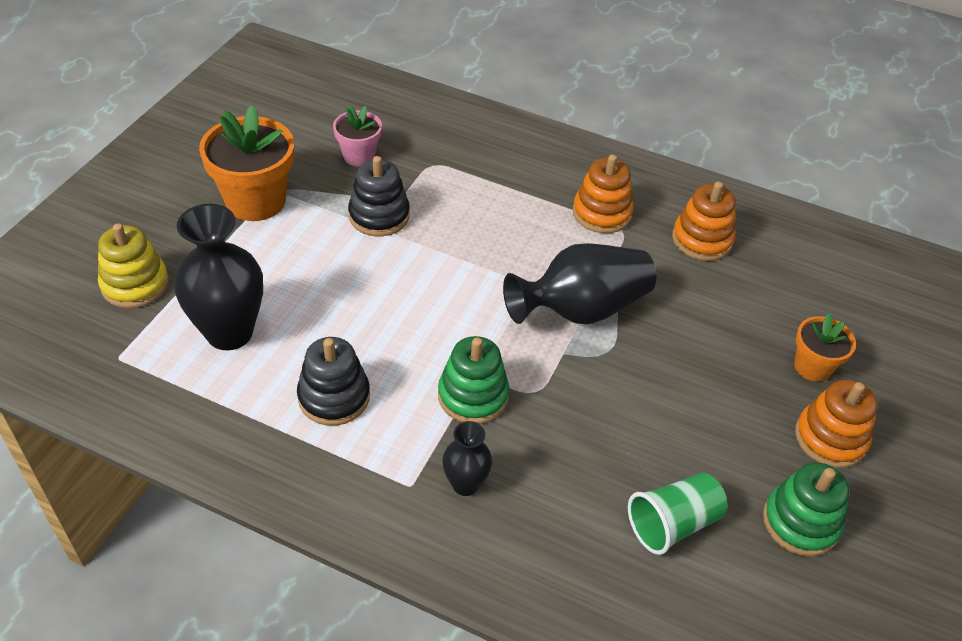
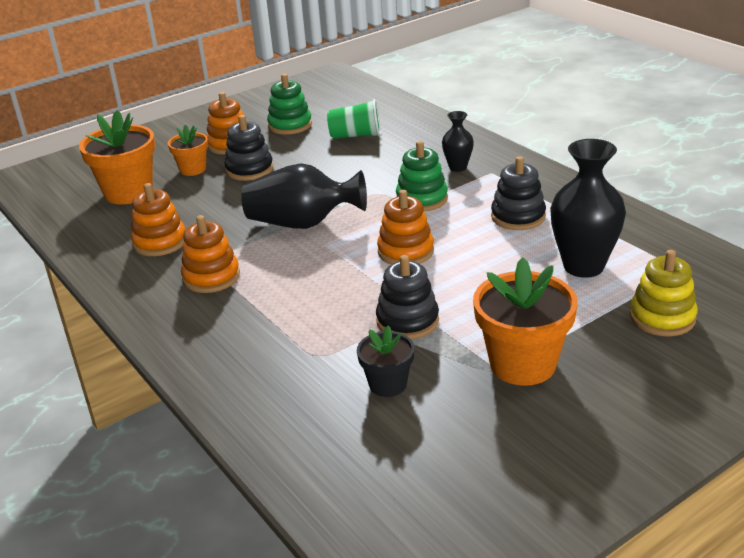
camera: 145 degrees left, 15 degrees down
pink flower pot [333,106,382,166] -> black flower pot [357,325,414,397]
none -> orange flower pot [79,110,155,204]
none -> black stacking toy [225,115,273,181]
none -> orange stacking toy [377,190,434,264]

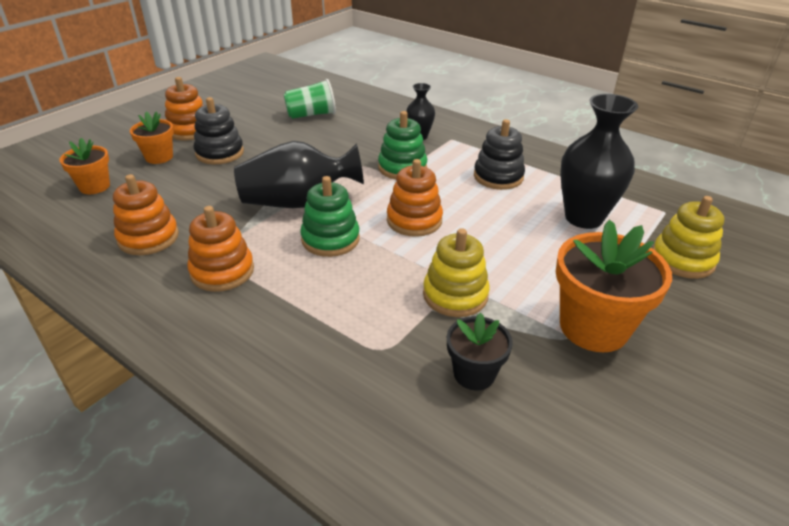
camera: 20 degrees left, 5 degrees up
orange flower pot [79,110,155,204] -> orange flower pot [60,138,110,194], size x0.57
green stacking toy [267,74,312,135] -> green stacking toy moved to [300,176,360,257]
black stacking toy [376,255,439,339] -> yellow stacking toy [423,228,490,317]

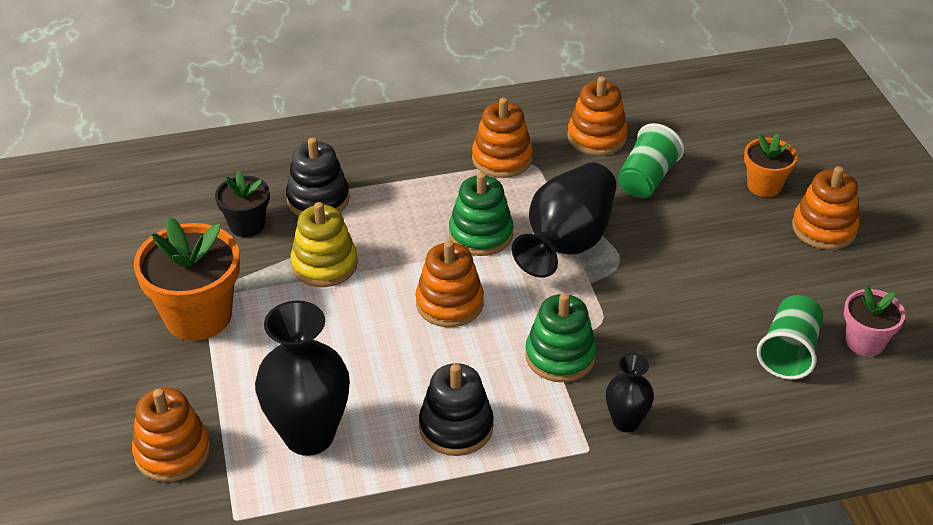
camera: 130 degrees right, 5 degrees up
orange flower pot [60,138,110,194] -> none
black stacking toy [194,97,244,164] -> black stacking toy moved to [286,137,350,216]
yellow stacking toy [653,196,724,279] -> orange stacking toy [132,388,211,482]
none -> green cup [618,123,684,198]
none -> pink flower pot [844,285,905,356]

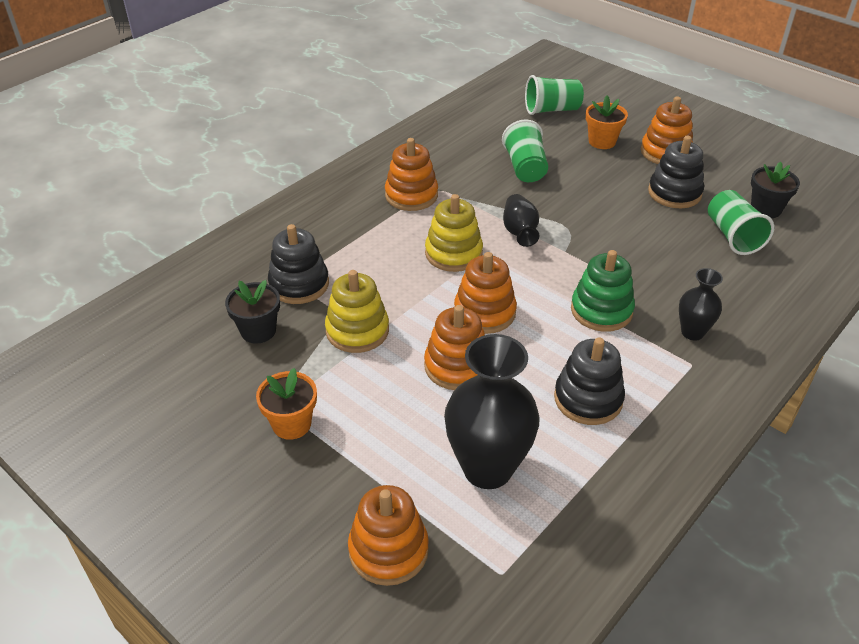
camera: 35 degrees left, 0 degrees up
orange flower pot [134,217,240,341] -> orange flower pot [256,368,317,440], size x0.57
green stacking toy [449,172,513,256] -> yellow stacking toy [425,194,483,272]
black vase [512,163,616,278] -> black vase [503,194,539,247], size x0.53
orange stacking toy [567,76,628,156] -> orange stacking toy moved to [424,305,485,390]
pink flower pot [844,285,905,356] -> black flower pot [751,162,800,218]
none -> green cup [525,75,584,115]
none -> black stacking toy [648,136,704,208]

